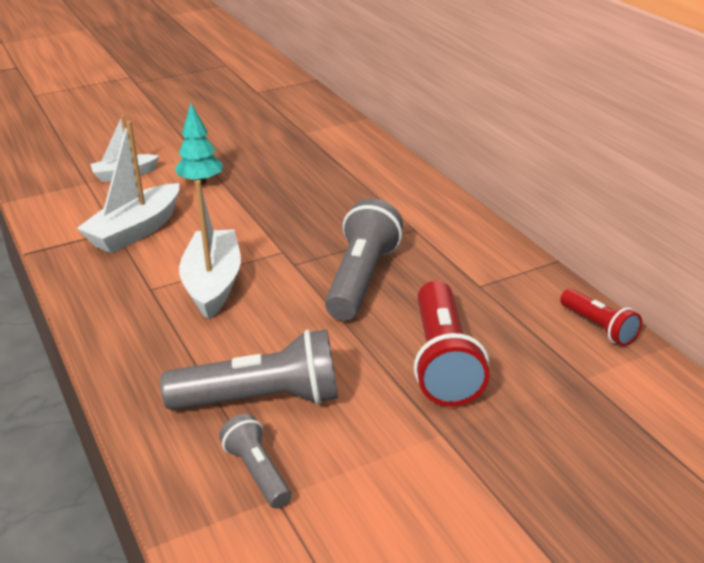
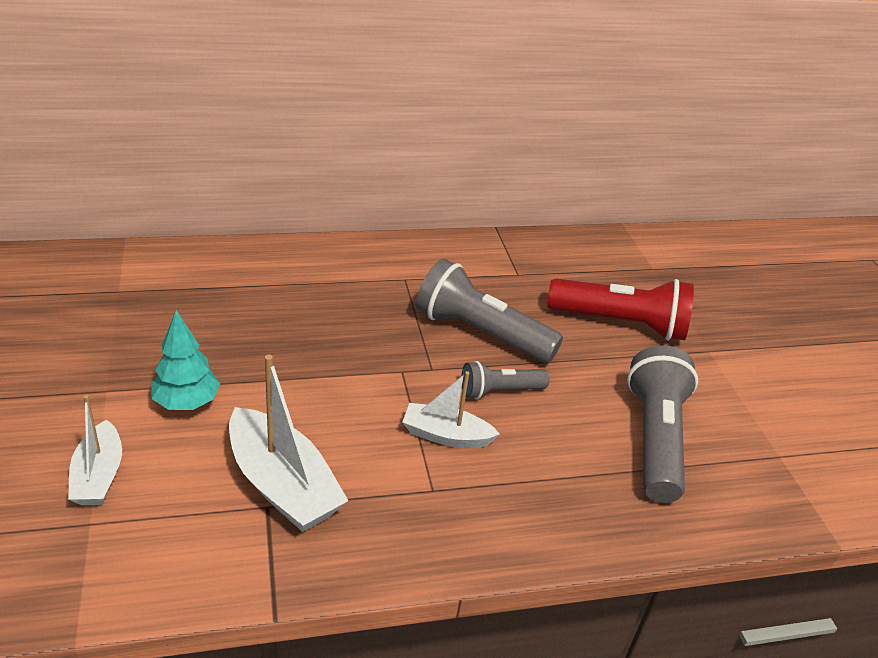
camera: 80 degrees left, 5 degrees up
white boat [179,180,241,320] -> white boat [402,371,500,448], size x0.62
grey flashlight [219,414,291,508] -> grey flashlight moved to [461,361,549,399]
red flashlight [560,289,642,346] -> none

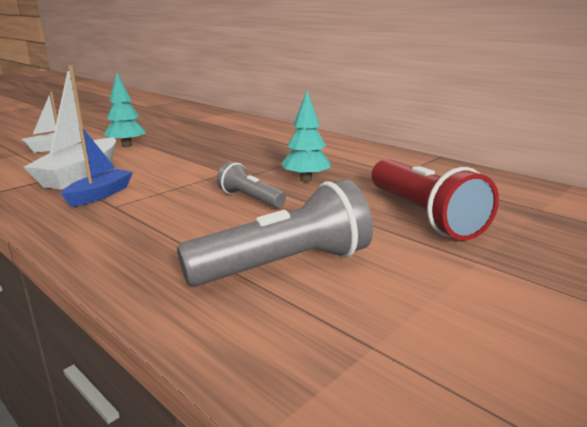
camera: 60 degrees right, 15 degrees down
white boat [402,371,500,448] -> none
grey flashlight [416,259,563,363] -> turquoise tree [281,91,330,182]
none -> blue boat [61,126,133,207]

